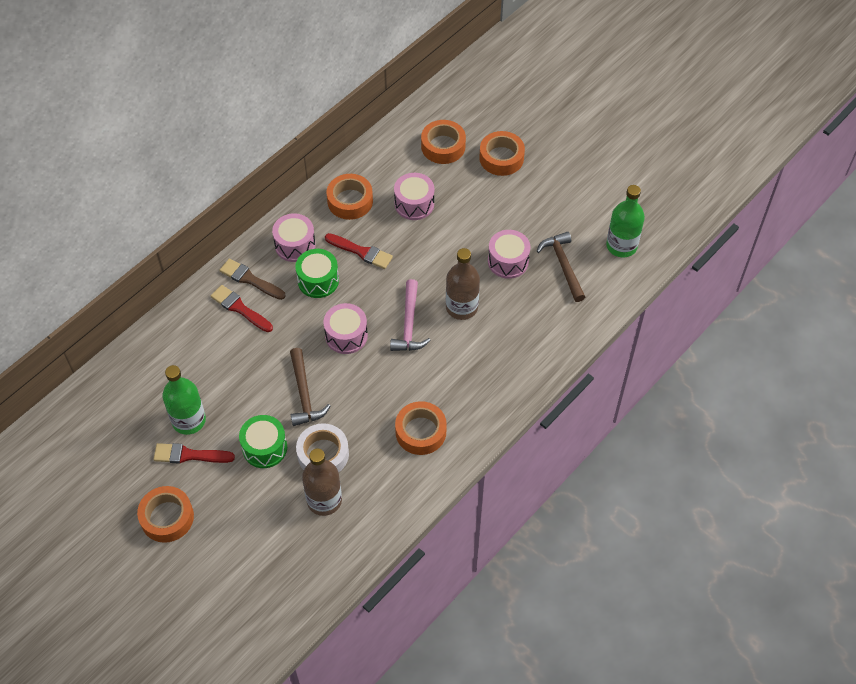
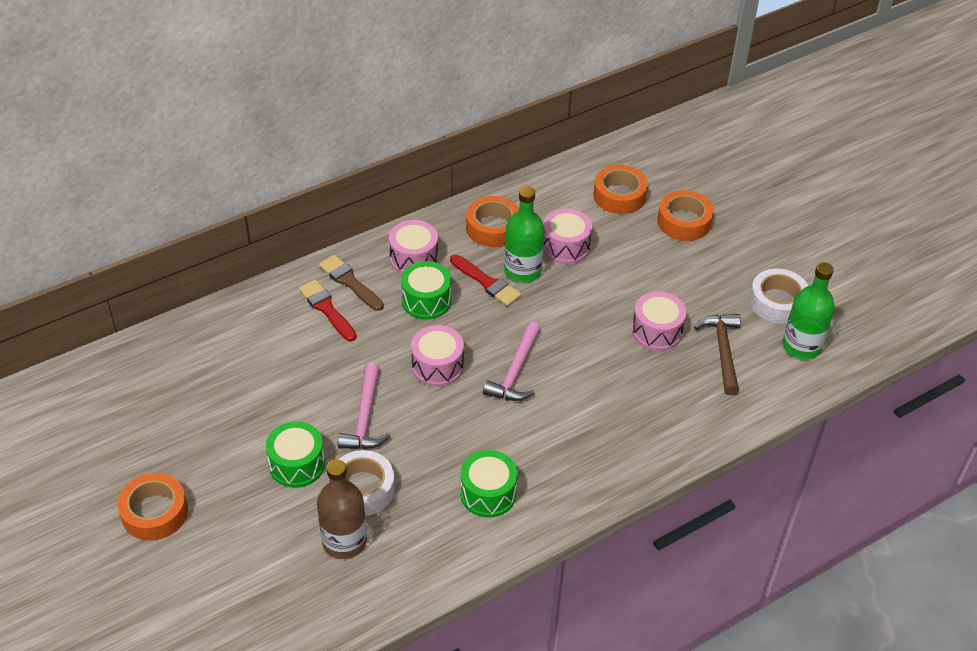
camera: 15 degrees right, 10 degrees down
red brush [153,443,235,464] -> none
green bottle [162,365,206,435] -> green bottle moved to [504,187,545,283]
brown hammer [290,348,330,426] -> pink hammer [338,363,390,449]
orange tape [395,401,447,455] -> green drum [460,450,518,518]
brown bottle [446,248,480,320] -> none
none -> white tape [749,268,808,324]

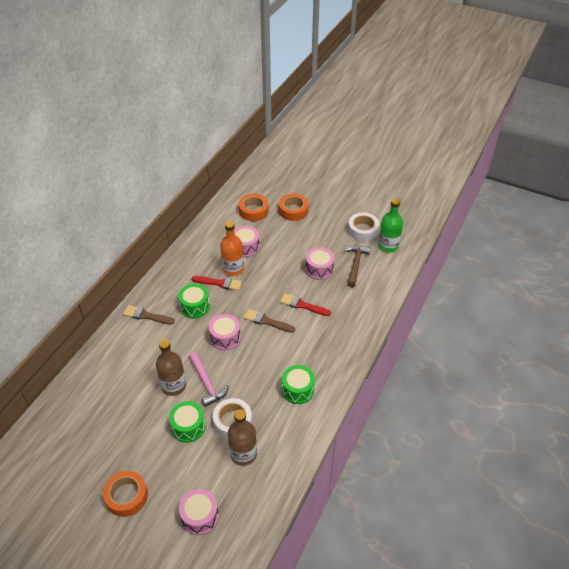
camera: 30 degrees left, 0 degrees up
red brush [299,279,357,341] -> red brush moved to [280,293,331,316]
pink drum [389,220,438,274] -> pink drum moved to [179,489,219,535]
orange tape [466,196,519,247] -> none
pink hammer [483,322,541,401] -> brown brush [244,309,295,333]
green bottle [504,187,545,283] -> orange bottle [220,221,244,276]
brown hammer [694,314,741,395] -> brown hammer turned 45 degrees clockwise [344,246,370,288]
none -> brown bottle [156,339,186,396]

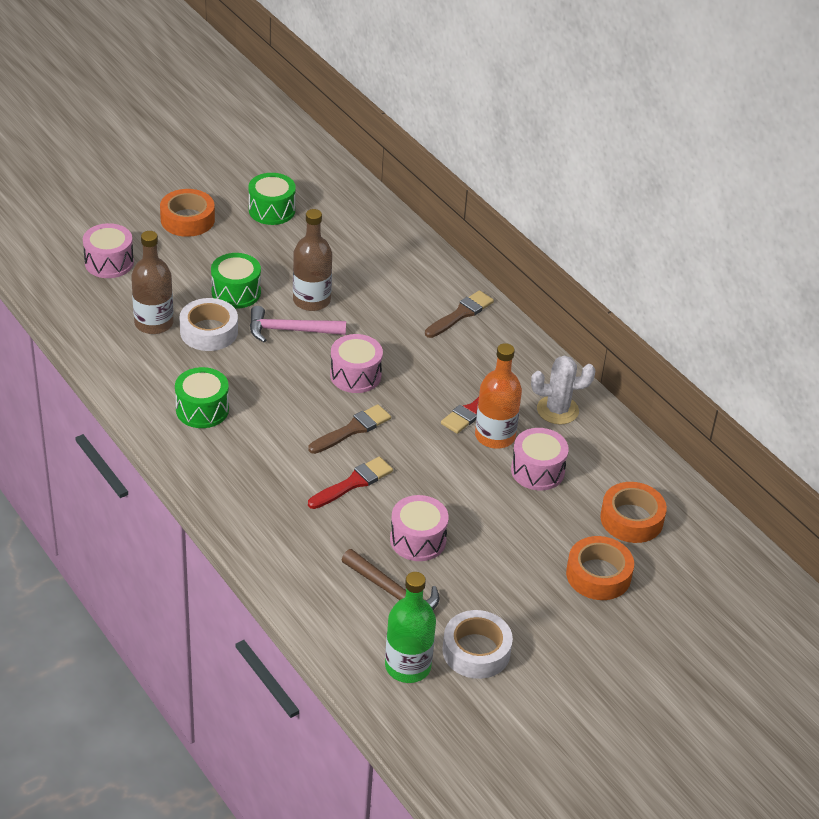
camera: 115 degrees right, 5 degrees down
green drum [178,284,210,319] -> green drum moved to [249,173,296,225]
none -> white cactus [531,356,595,425]

